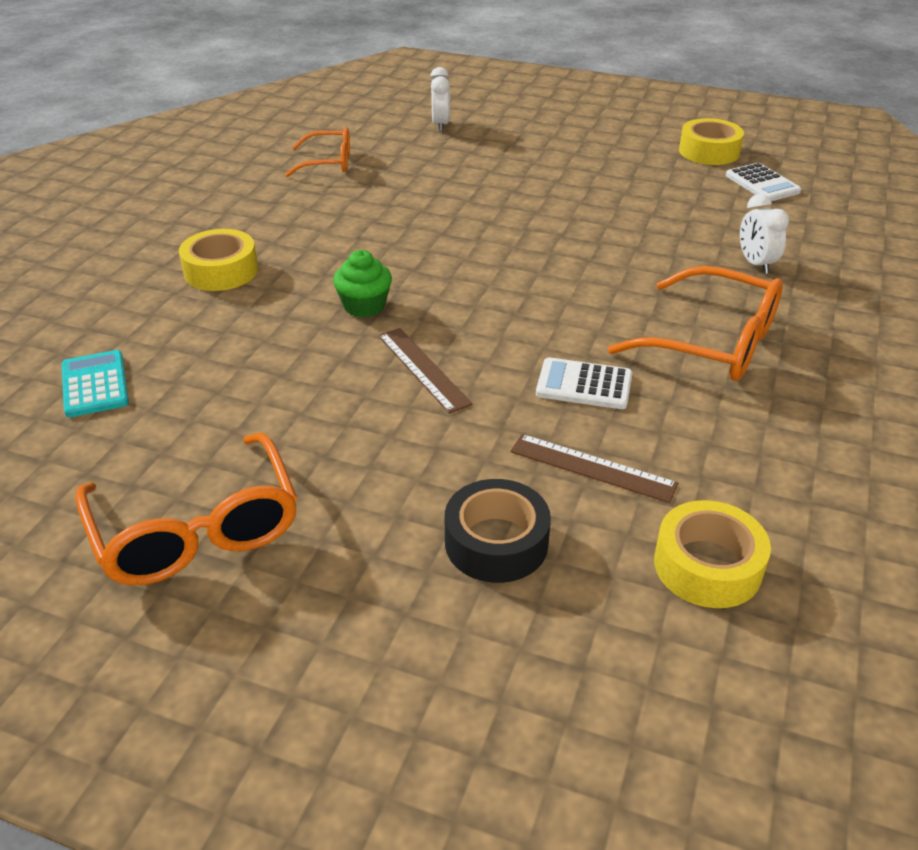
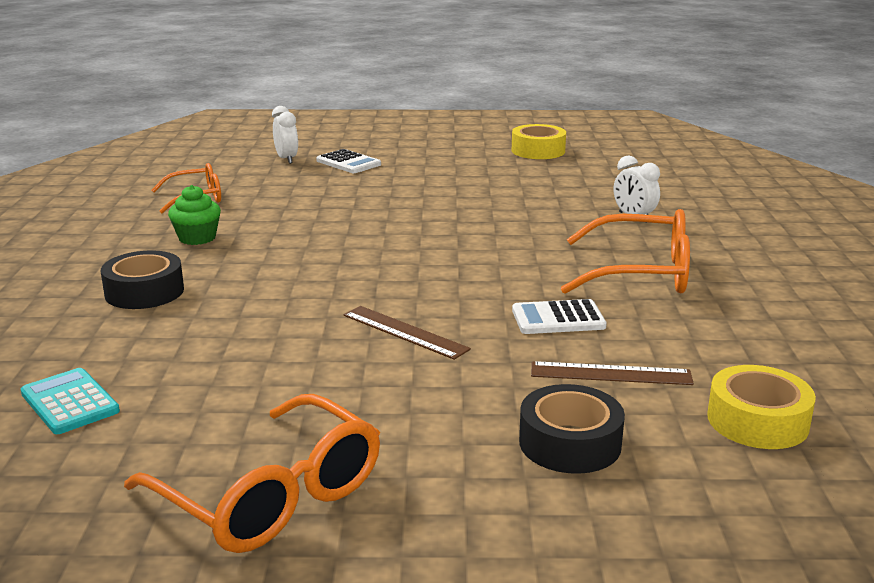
camera: 20 degrees left, 15 degrees down
yellow tape [179,229,258,291] -> black tape [101,250,184,309]
green cupcake [333,250,392,318] -> green cupcake moved to [168,185,221,245]
white calculator [726,163,801,201] -> white calculator moved to [316,149,381,173]

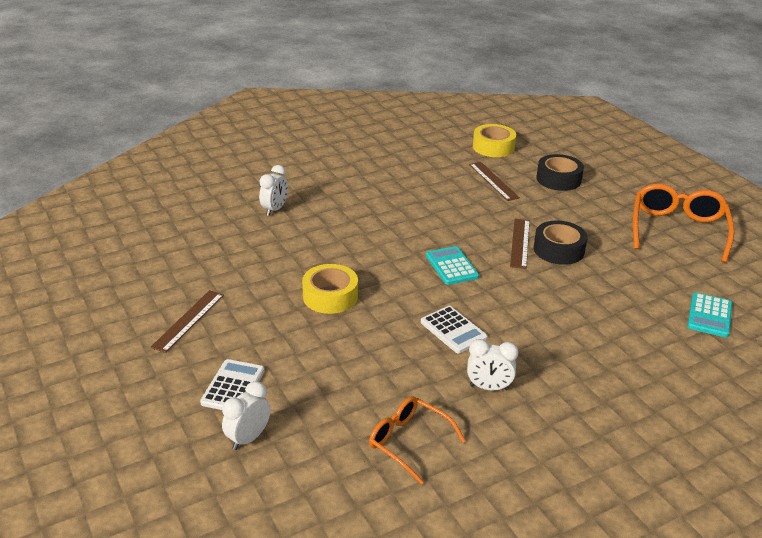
camera: 120 degrees left, 10 degrees up
black tape [101,250,184,309] -> black tape moved to [534,221,588,265]
green cupcake [168,185,221,245] -> white clock [467,339,519,390]
yellow tape [512,124,566,159] -> yellow tape moved to [302,264,358,314]
white calculator [512,299,607,334] -> white calculator moved to [421,306,487,353]
orange glasses [561,209,690,294] -> none
none -> brown ruler [150,290,224,353]
none -> turquoise calculator [426,246,479,285]

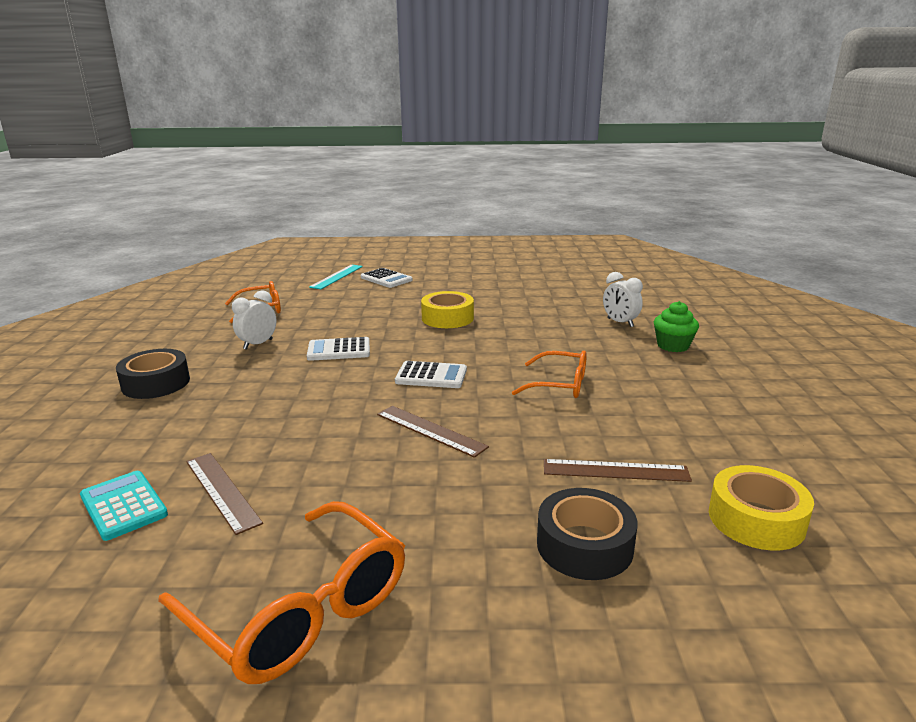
camera: 120 degrees right, 10 degrees down
brown ruler [150,290,224,353] -> brown ruler moved to [186,453,263,535]
white clock [222,381,271,450] -> turquoise ruler [309,265,363,289]
turquoise calculator [426,246,479,285] -> white calculator [395,361,467,388]
black tape [534,221,588,265] -> black tape moved to [116,349,190,399]
none -> orange glasses [512,351,587,398]
none -> green cupcake [654,301,699,352]

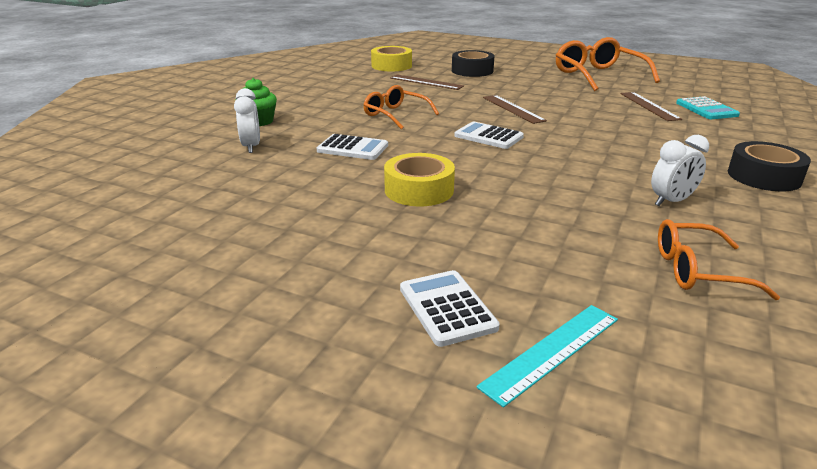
camera: 155 degrees left, 5 degrees up
white calculator [307,337,370,361] -> white calculator moved to [317,134,388,160]

